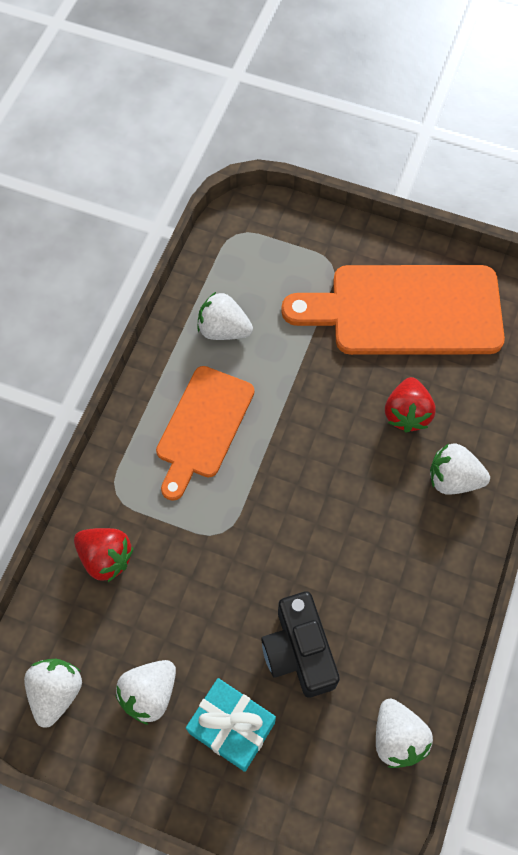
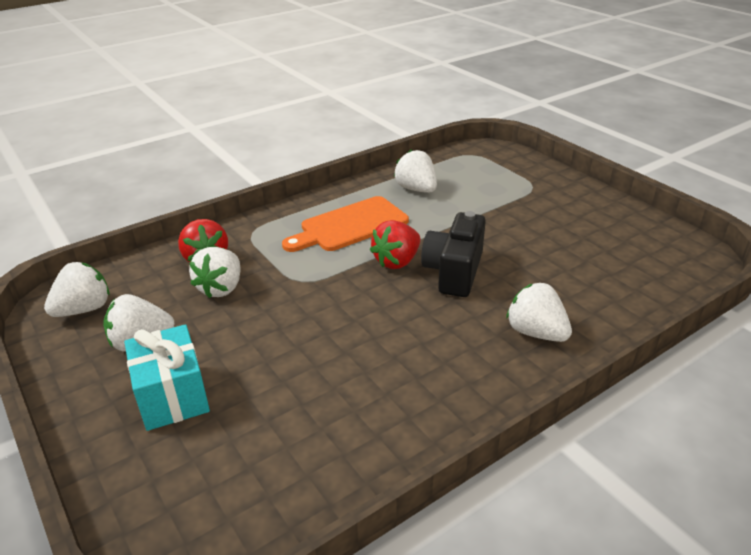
camera: 35 degrees right, 30 degrees down
black camera [261,592,340,698] -> black camera moved to [421,211,486,297]
orange cutting board [281,265,505,355] -> none
white strawberry [376,699,433,768] -> white strawberry moved to [189,247,241,298]
red strawberry [385,377,436,433] -> red strawberry moved to [370,220,420,269]

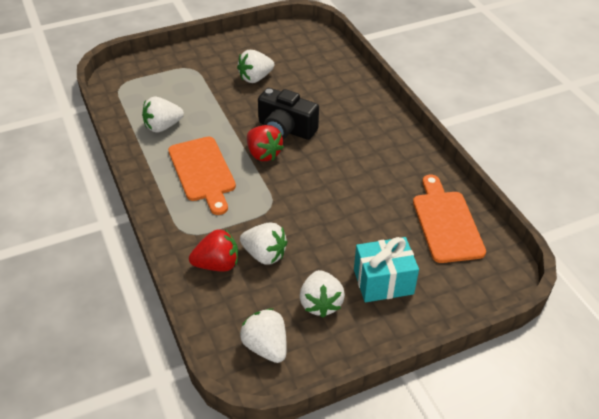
camera: 80 degrees left, 10 degrees up
white strawberry [506,283,572,342] -> white strawberry moved to [237,50,274,83]
none -> orange cutting board [413,175,486,263]

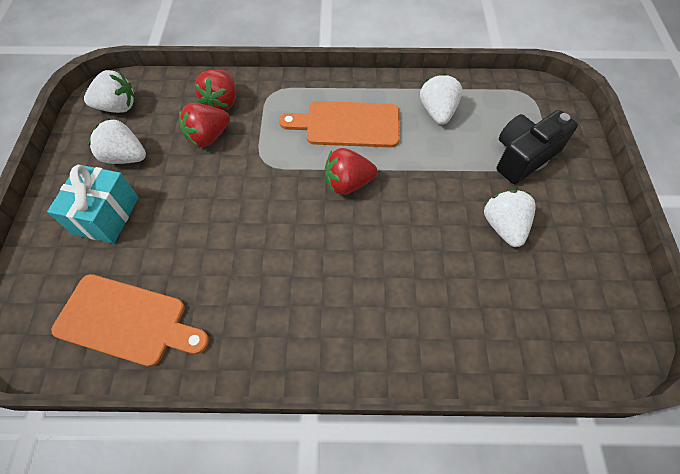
camera: 115 degrees right, 15 degrees up
white strawberry [240,222,288,265] -> red strawberry [179,103,230,147]
black camera [258,88,319,140] -> black camera moved to [496,110,578,184]

